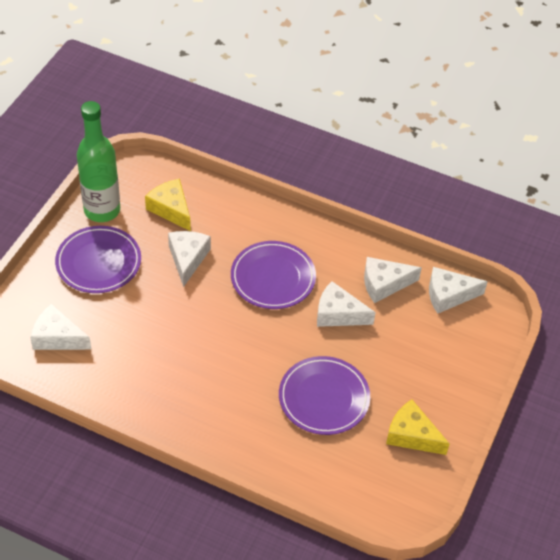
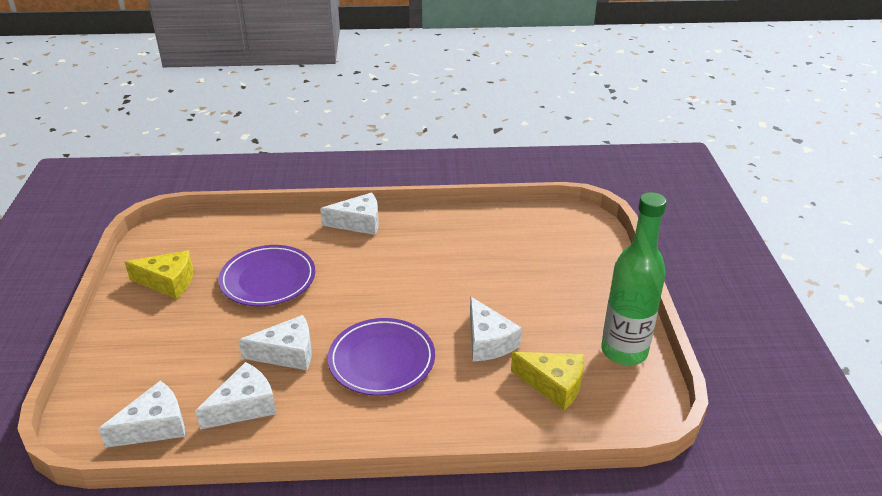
camera: 155 degrees right, 15 degrees down
white cheese [30,303,91,350] -> white cheese moved to [320,193,379,235]
purple plate [55,226,141,293] -> none

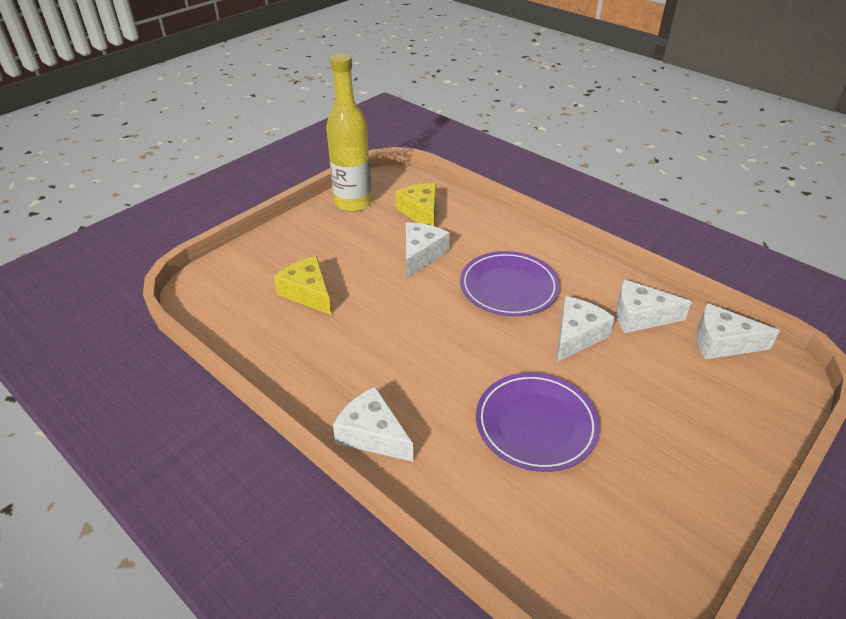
camera: 135 degrees left, 5 degrees up
yellow cheese [125,250,193,299] -> yellow cheese moved to [274,256,331,315]
white cheese [238,315,312,370] -> white cheese turned 90 degrees clockwise [556,296,615,363]
green bottle [601,192,667,365] -> yellow bottle [326,54,372,212]

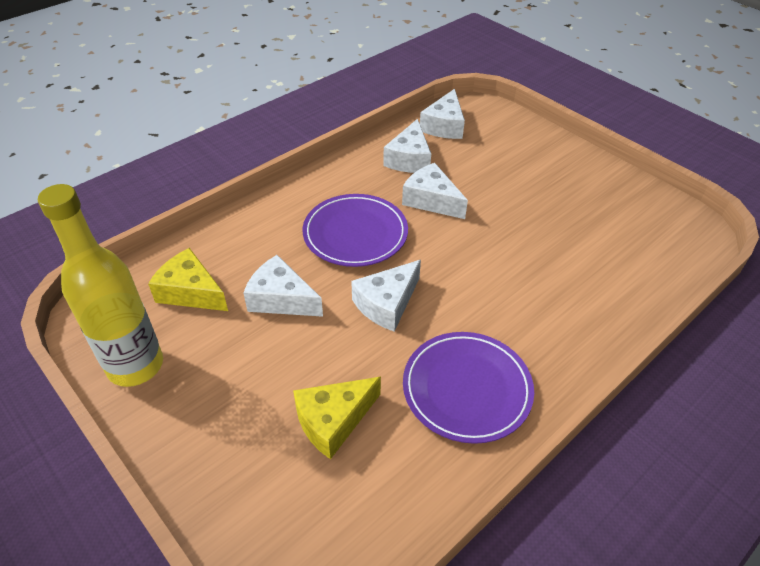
camera: 85 degrees left, 5 degrees up
white cheese [333,386,413,462] -> white cheese moved to [351,260,421,332]
yellow cheese [395,183,436,226] -> yellow cheese turned 45 degrees clockwise [148,248,228,311]
purple plate [476,373,600,472] -> purple plate moved to [403,332,534,444]

